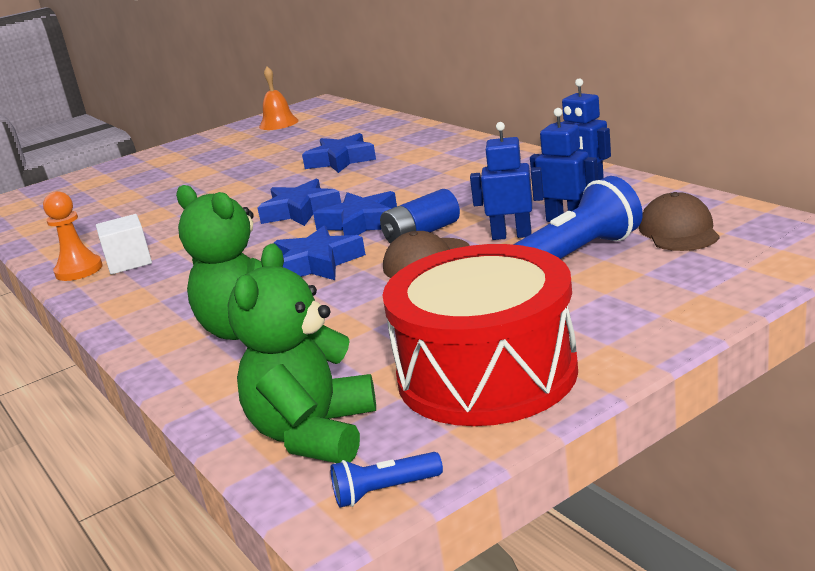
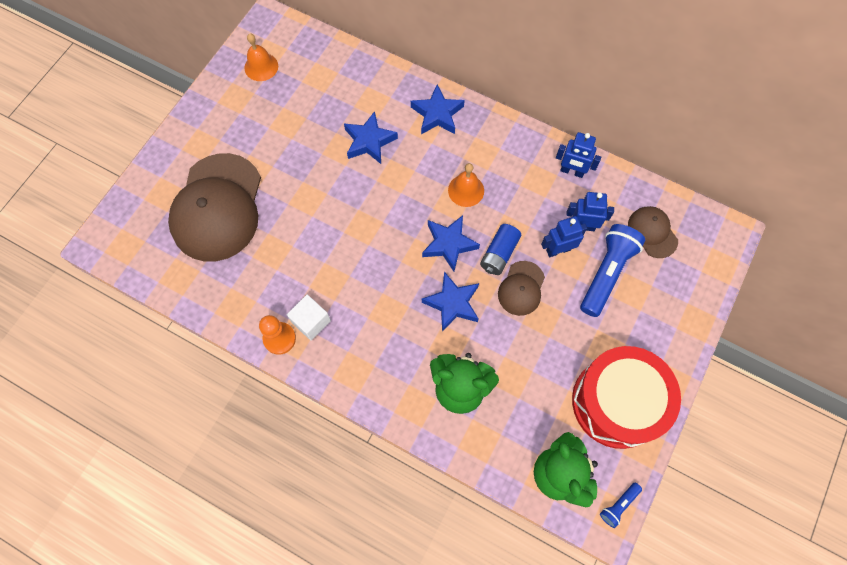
camera: 30 degrees left, 45 degrees up
blue star [258,179,341,226] -> blue star moved to [411,84,465,134]
none -> brown cap [168,153,261,262]
none -> orange bell [448,163,484,207]

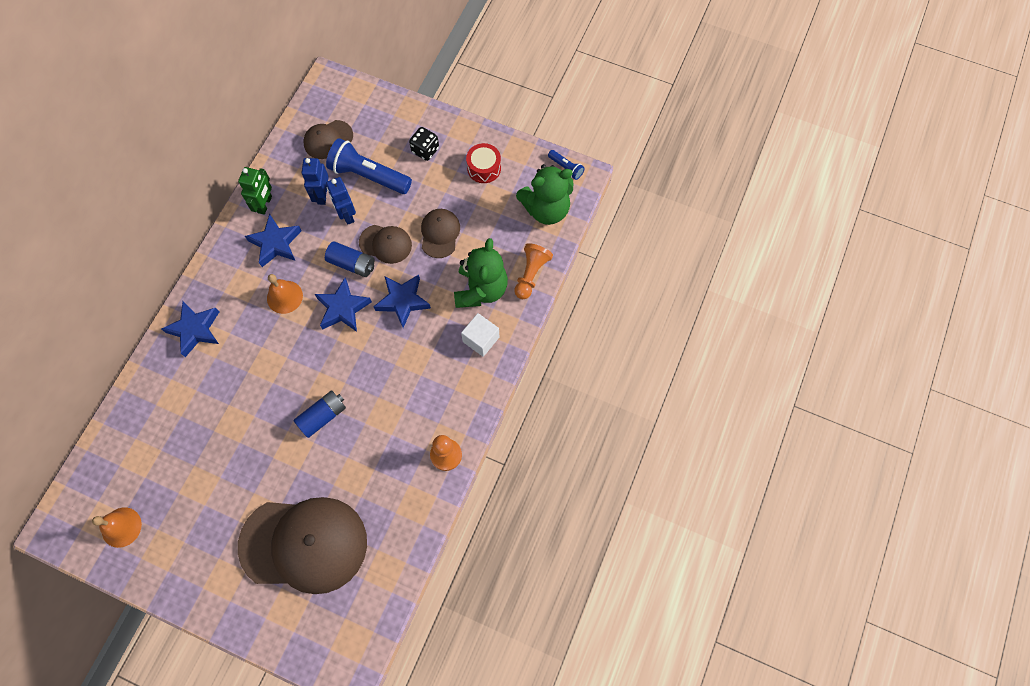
camera: 95 degrees left, 0 degrees up
white cube [287,295,331,341] -> white cube moved to [461,313,499,357]
blue star [344,111,398,164] -> blue star moved to [245,214,302,267]
blue robot [556,132,601,178] -> green robot [238,167,272,215]
red drum [572,346,681,449] -> red drum [466,143,501,183], size x0.45
none -> blue battery [294,390,346,438]
none -> black dice [409,127,439,161]
none -> brown cap [421,209,460,258]
none -> orange pawn [514,243,553,299]

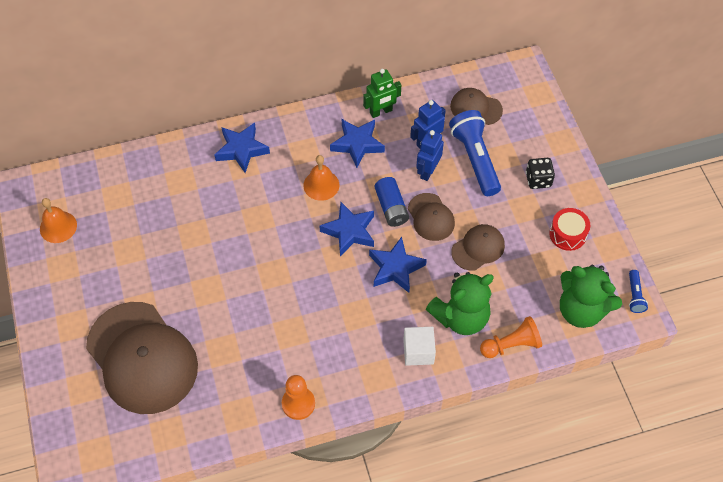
camera: 50 degrees right, 10 degrees down
blue battery [294,390,346,438] -> none

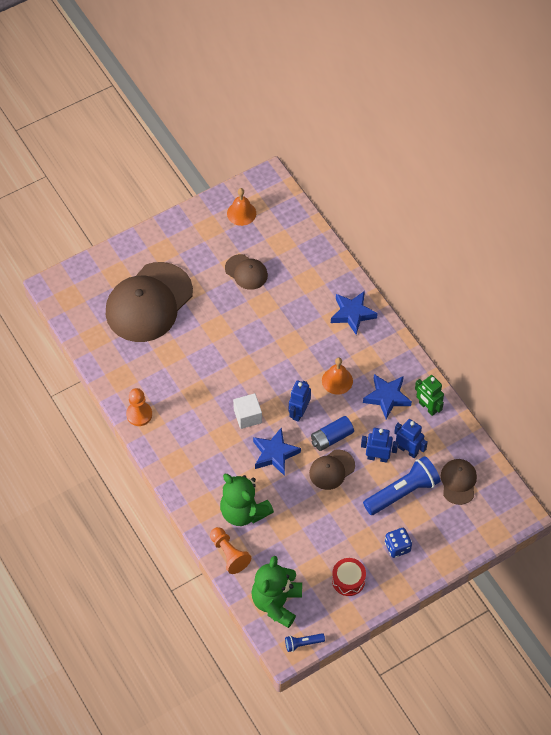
camera: 75 degrees right, 0 degrees up
blue star [319,202,374,256] -> blue robot [289,380,311,422]
white cube [403,327,436,366] -> white cube moved to [233,393,262,429]
brown cap [451,224,505,271] -> brown cap moved to [225,254,268,290]
black dice [526,158,555,189] -> blue dice [385,528,412,558]

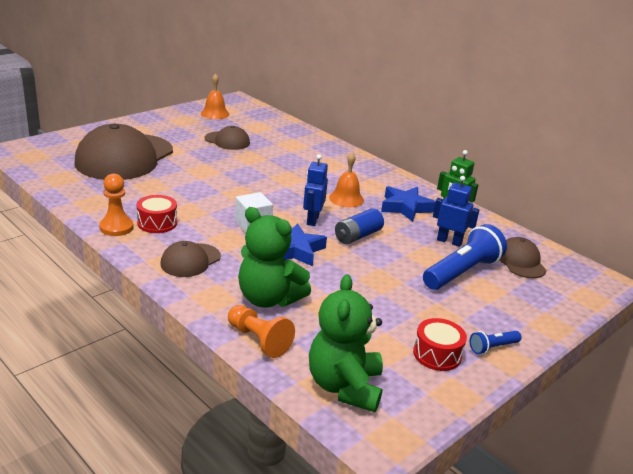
camera: 15 degrees left, 30 degrees down
blue flashlight [285,633,325,652] -> blue flashlight moved to [469,331,522,354]
brown cap [309,449,355,490] -> brown cap moved to [160,241,221,277]
blue star [331,291,378,335] -> none
blue robot [361,428,398,463] -> none
blue dice [385,528,412,558] -> none
none -> red drum [136,195,177,233]

